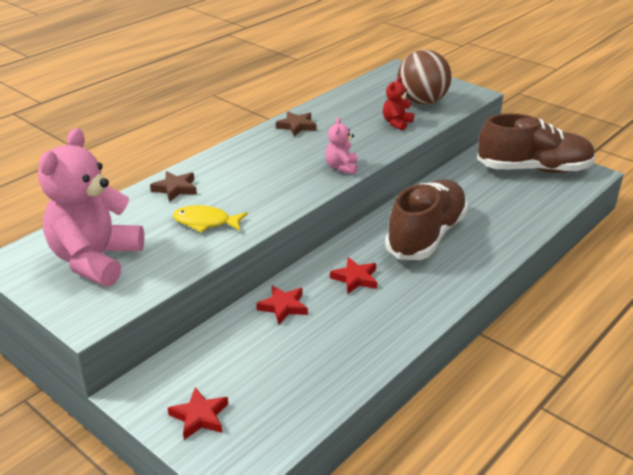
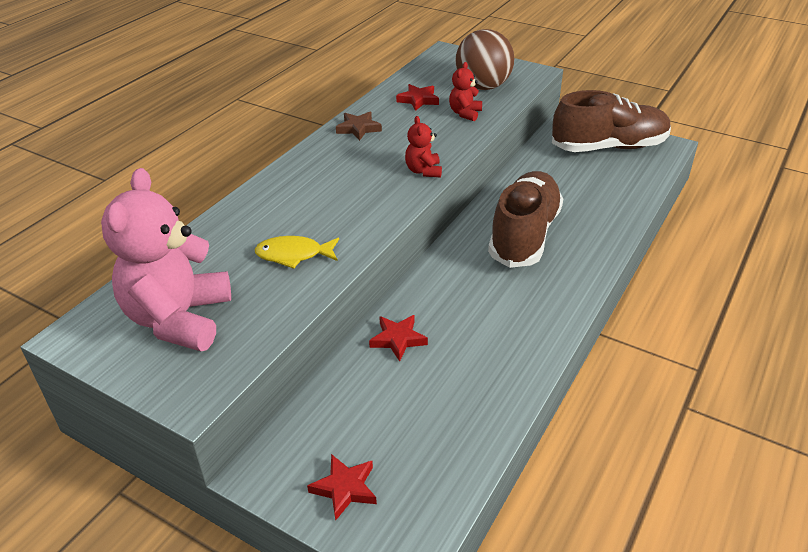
camera: 10 degrees left, 5 degrees up
brown star [150,171,197,202] -> none
pink teddy bear [325,117,358,174] -> red teddy bear [405,116,442,178]
red star [330,257,377,294] -> red star moved to [396,84,439,111]

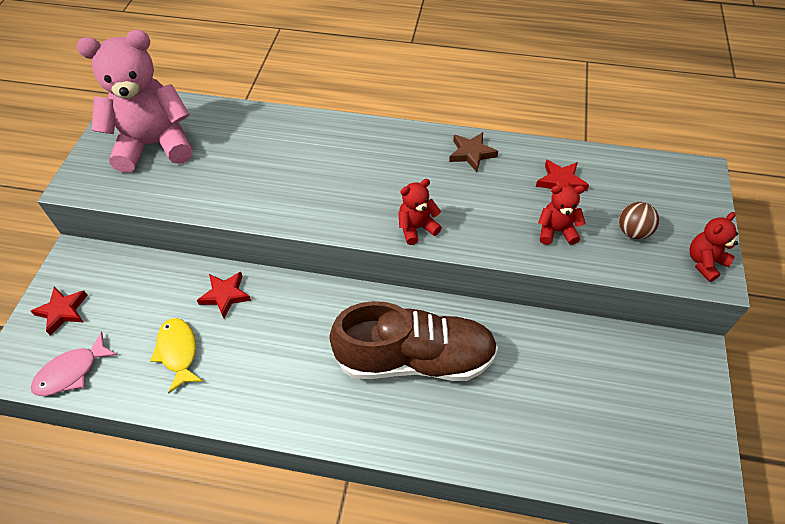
camera: 70 degrees right, 15 degrees up
yellow fish [254,236,339,269] -> yellow fish moved to [150,318,203,393]
brown ball [455,29,514,90] -> brown ball [619,202,659,239], size x0.50
brown shoe [552,90,671,152] -> none
none -> pink fish [31,332,117,396]
none -> red teddy bear [689,212,738,282]

